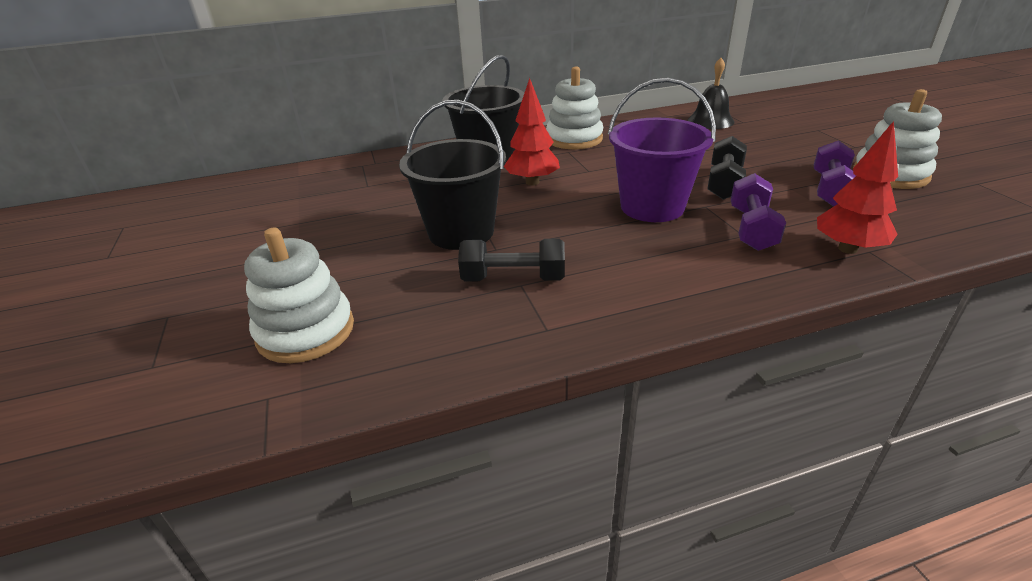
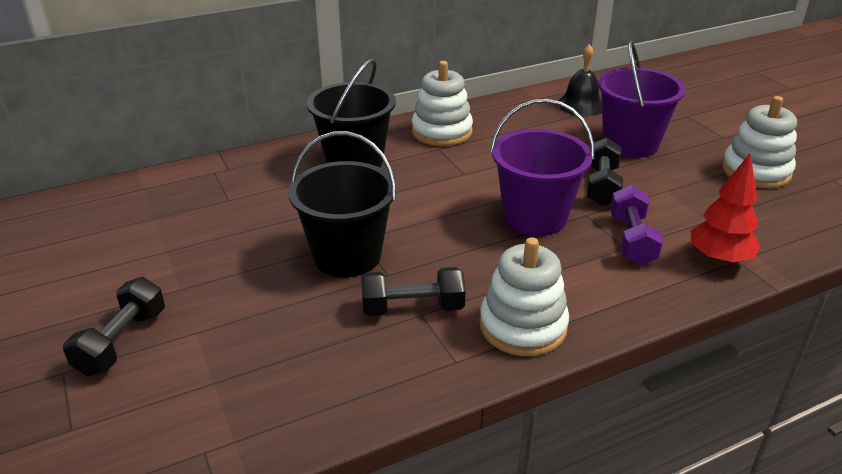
camera: 10 degrees left, 0 degrees up
white stacking toy [244,227,354,363] -> white stacking toy moved to [480,237,569,356]
red tree [504,78,560,186] -> none
purple dumbbell [814,140,856,207] -> none
none -> black dumbbell [63,277,165,376]
none -> purple bucket [598,40,686,158]

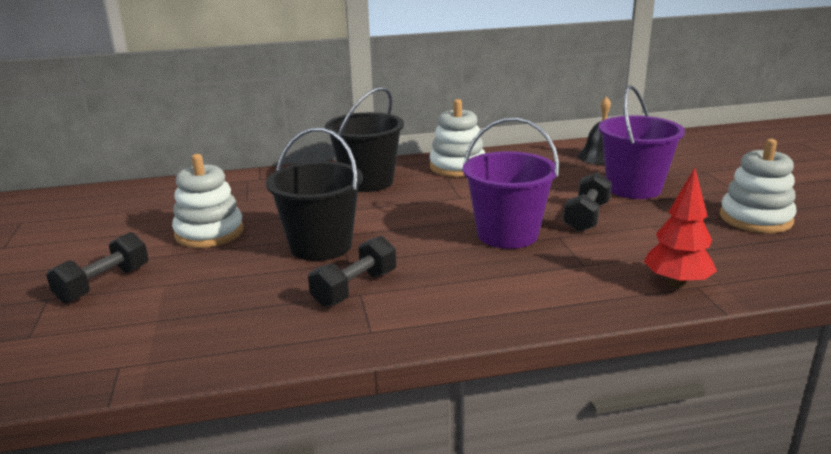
camera: 15 degrees right, 10 degrees down
black dumbbell [361,267,466,316] -> black dumbbell turned 60 degrees counterclockwise [308,236,396,307]
white stacking toy [480,237,569,356] -> white stacking toy moved to [172,154,244,248]
purple dumbbell [610,185,664,265] -> none

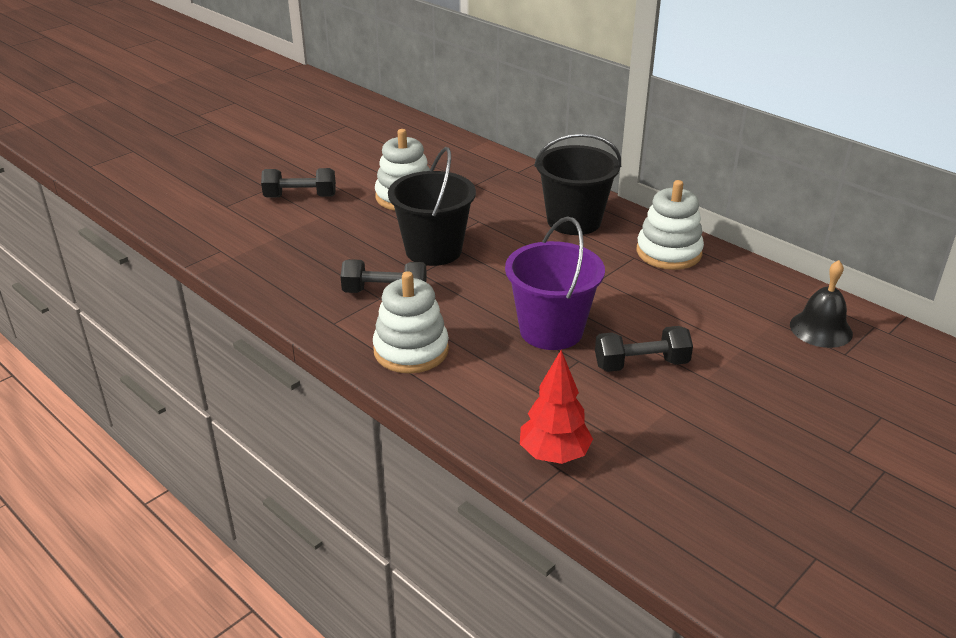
camera: 55 degrees right, 10 degrees up
purple bucket [598,85,685,199] -> none
white stacking toy [720,139,796,233] -> white stacking toy moved to [373,271,449,373]

